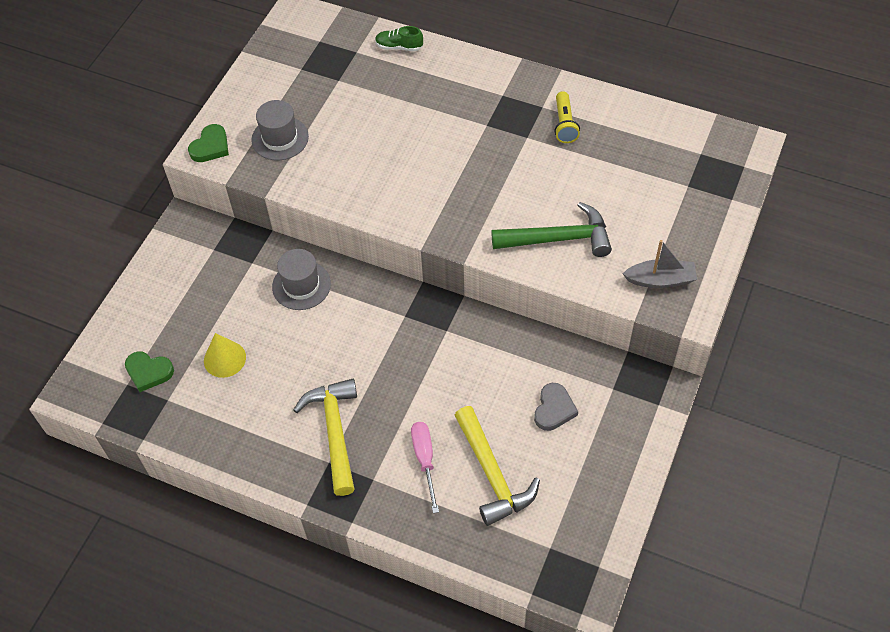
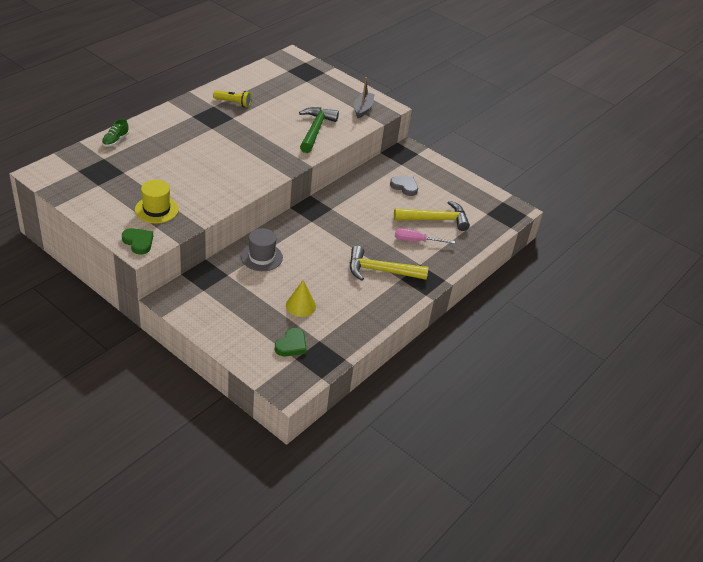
camera: 80 degrees left, 15 degrees down
grey hat [251,100,309,160] -> yellow hat [135,180,179,223]

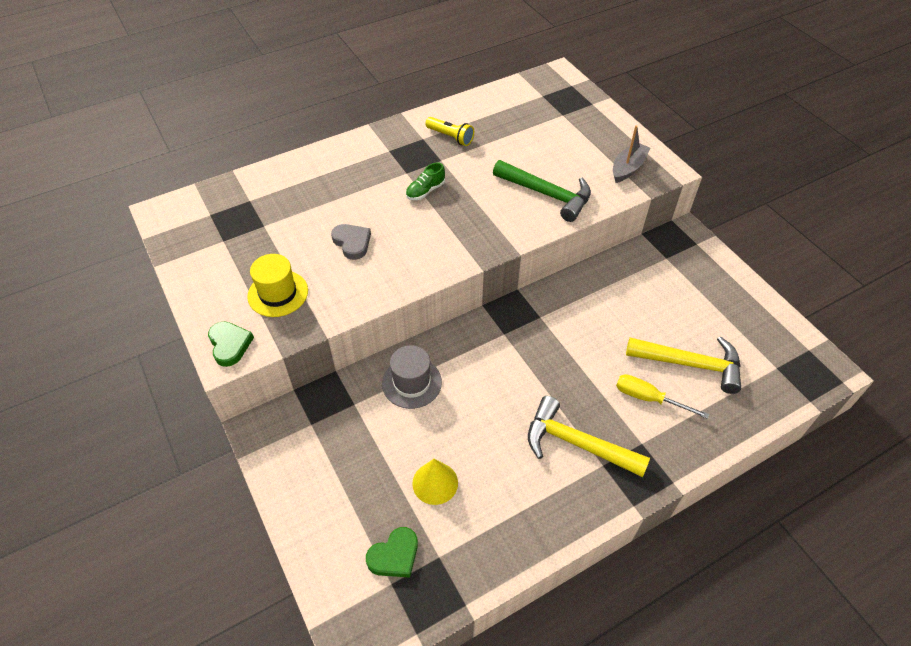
camera: 25 degrees right, 10 degrees up
green shoe [102,119,129,147] -> green shoe moved to [406,162,445,200]
green hammer [299,107,339,153] -> green hammer turned 90 degrees clockwise [493,160,591,222]
grey heart [390,176,418,196] -> grey heart moved to [331,224,371,260]
pink screwdriver [395,228,455,244] -> yellow screwdriver [616,374,709,419]

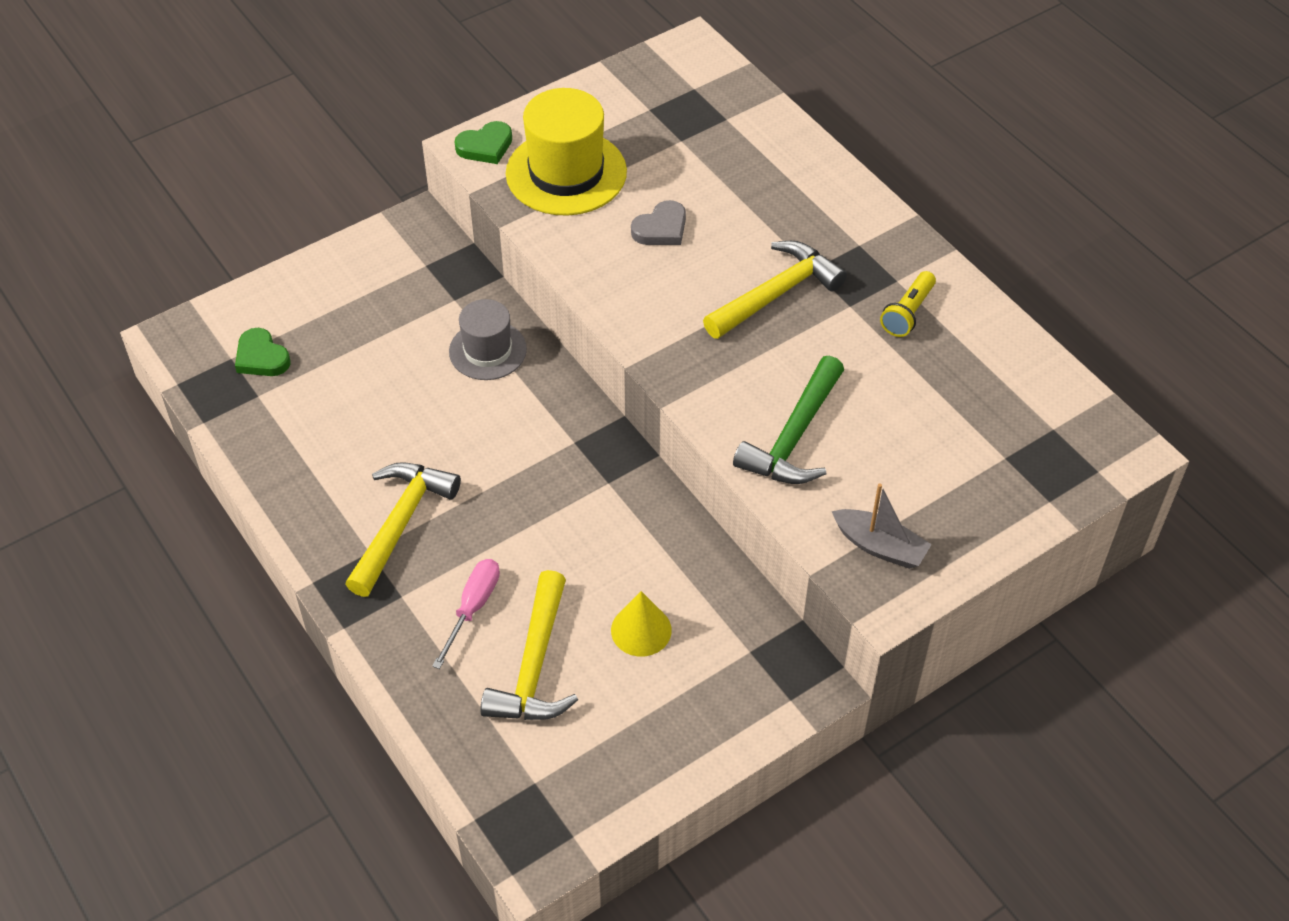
camera: 85 degrees right, 0 degrees up
yellow hat [247,254,308,317] -> yellow hat [506,88,627,215], size x1.61
green shoe [406,162,445,200] -> yellow hammer [703,241,847,339]
yellow cone [412,459,458,505] -> yellow cone moved to [611,591,672,657]
yellow screwdriver [616,374,709,419] -> pink screwdriver [432,559,500,669]

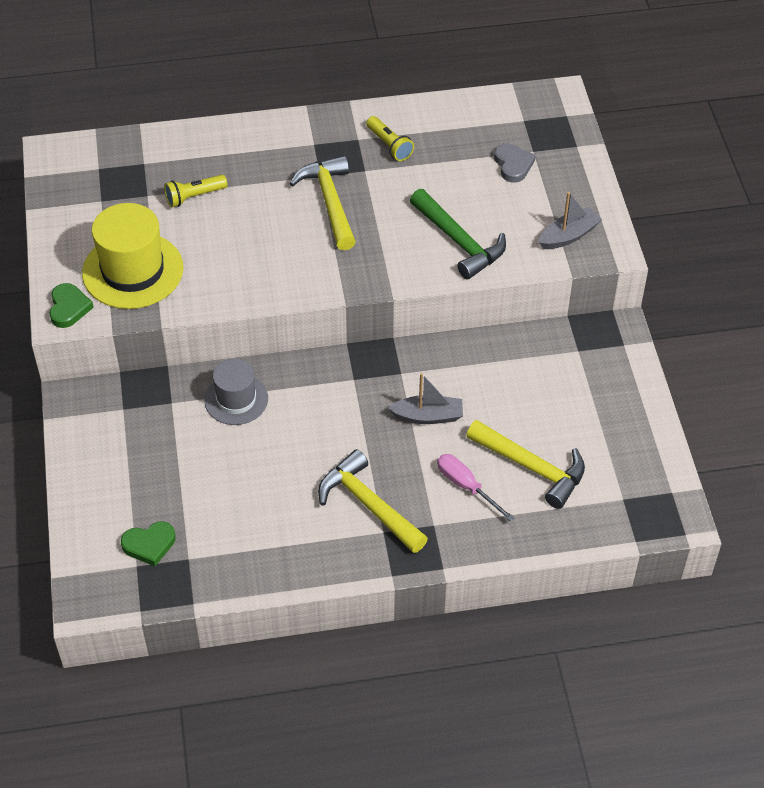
camera: 65 degrees left, 0 degrees up
yellow cone [611,591,672,657] -> none
grey heart [631,200,686,245] -> grey heart moved to [494,143,536,183]
none -> yellow flashlight [164,175,227,207]
none -> grey boat [388,373,463,424]

